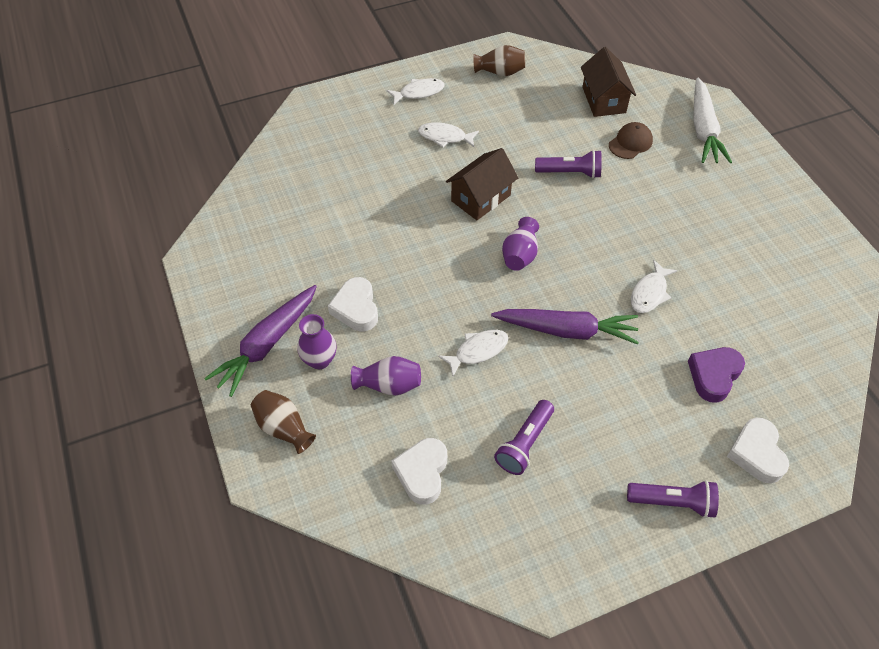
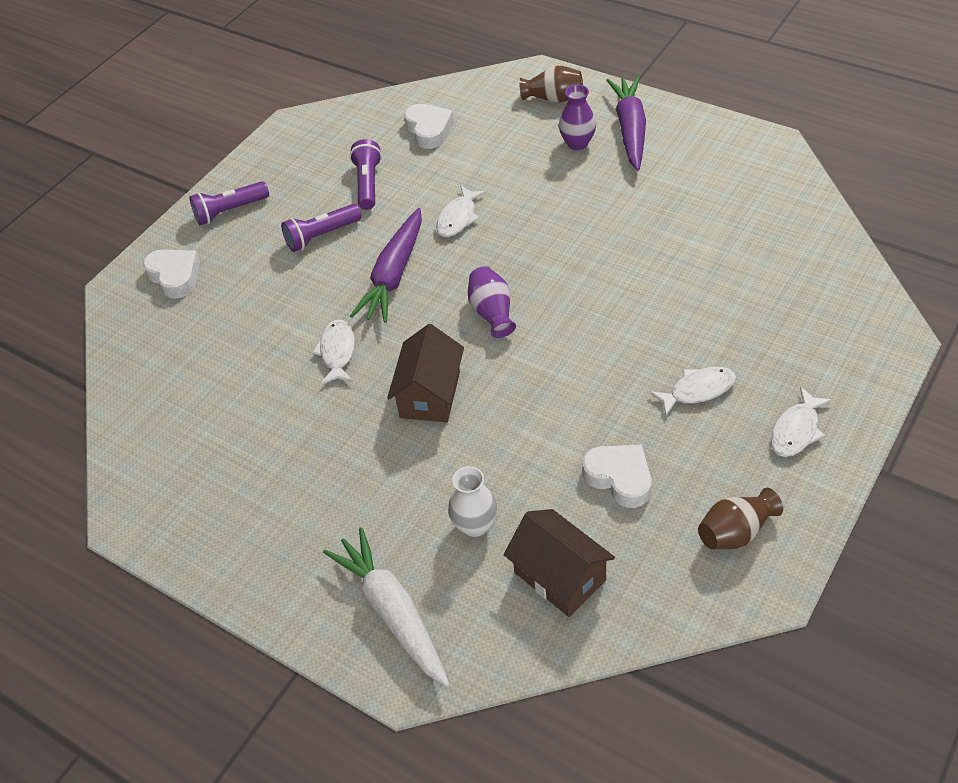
camera: 150 degrees right, 5 degrees down
white heart [328,277,378,331] -> white heart moved to [582,445,652,508]
purple vase [351,356,421,396] -> none
brown house [446,148,518,220] -> brown house moved to [387,324,464,422]
purple carrot [491,309,639,345] -> purple carrot turned 45 degrees counterclockwise [350,208,422,323]
purple flashlight [535,150,602,178] -> purple flashlight moved to [281,204,362,252]
brown cap [609,122,653,159] -> white vase [448,466,498,537]
purple heart [688,347,745,403] -> none

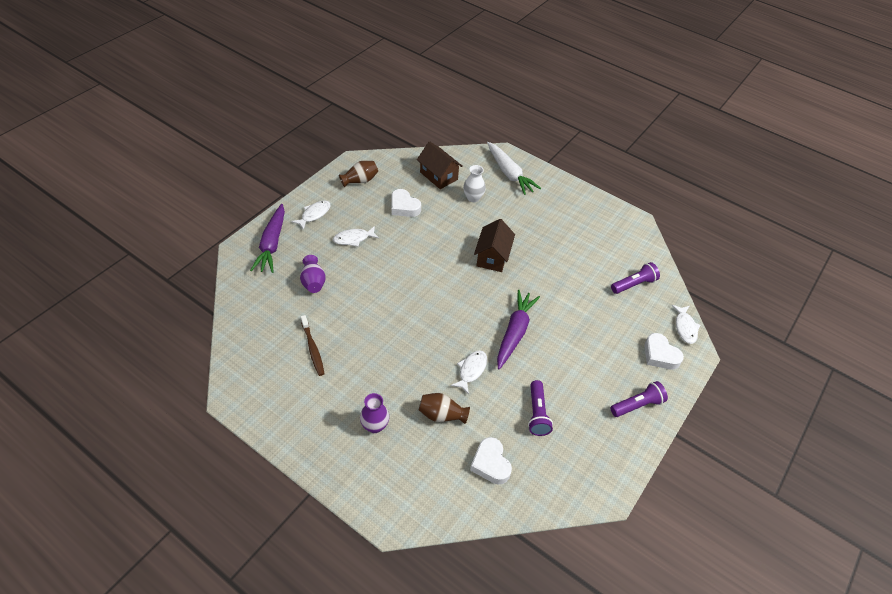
camera: 175 degrees right, 0 degrees up
purple flashlight [281,204,362,252] -> purple flashlight moved to [611,262,660,294]
white fish [312,319,355,385] -> white fish moved to [672,305,700,344]
purple vase [468,266,516,338] -> purple vase moved to [300,255,326,293]
brown vase [519,66,583,102] -> brown vase moved to [419,393,470,424]
purple carrot [606,76,646,171] -> purple carrot moved to [250,204,285,273]
none -> brown toothbrush [301,315,325,376]

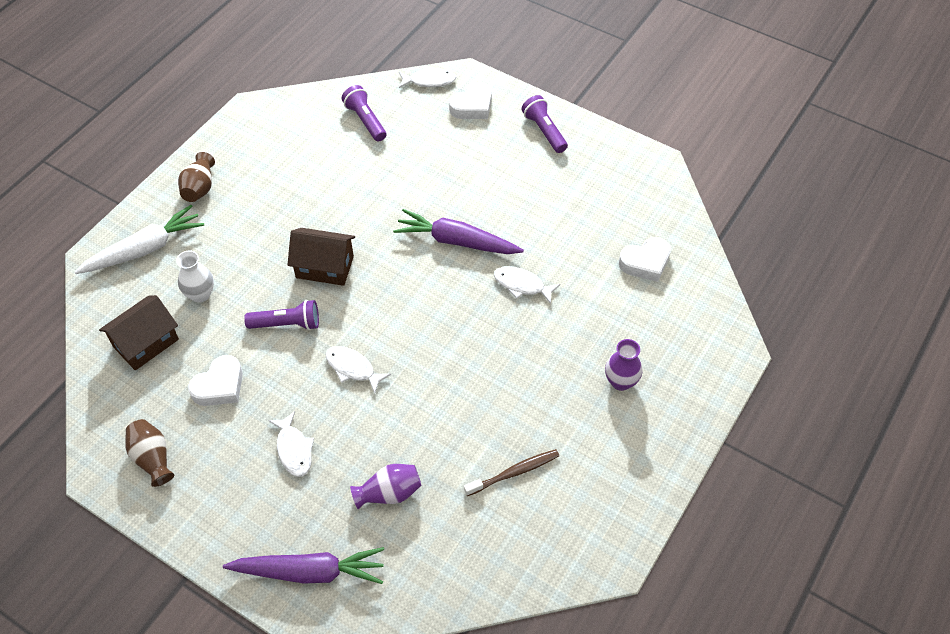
camera: 90 degrees left, 5 degrees up
white fish [291,200,330,230] -> white fish moved to [325,346,391,394]
brown vase [419,393,470,424] -> brown vase moved to [178,152,215,202]
purple flashlight [528,380,553,436] -> purple flashlight moved to [244,300,319,330]

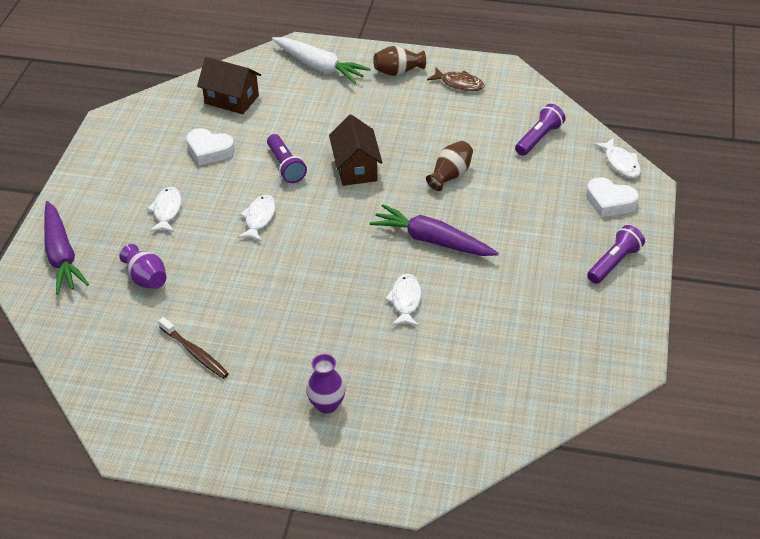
camera: 70 degrees right, 10 degrees down
brown vase [125,419,175,487] -> brown vase moved to [426,141,473,191]
white vase [176,250,214,303] -> none
white fish [268,411,314,477] -> white fish turned 135 degrees clockwise [147,187,182,232]
purple carrot [393,209,524,254] -> purple carrot turned 60 degrees counterclockwise [370,204,499,256]
white heart [619,237,671,282] -> none
none -> brown fish [427,68,485,91]

